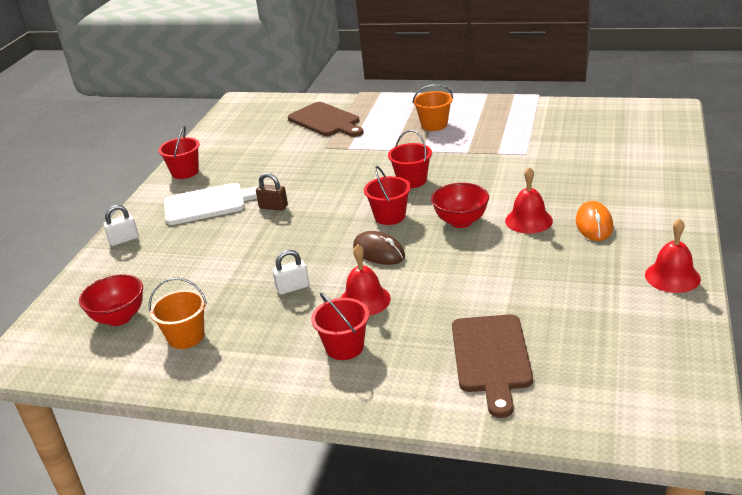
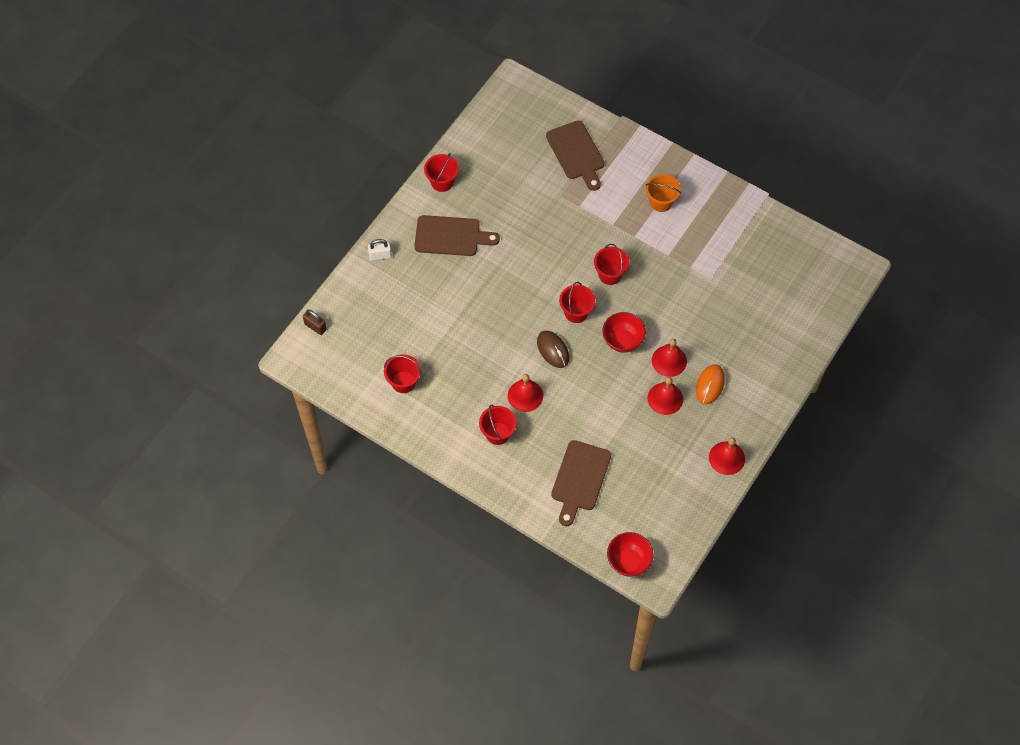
camera: 15 degrees right, 30 degrees up
red bowl [79,274,143,326] -> red bowl moved to [607,532,654,577]
orange bucket [149,278,207,349] -> red bucket [384,354,421,393]
white cutting board [164,183,258,225] -> brown cutting board [414,215,500,256]
brown padlock [256,173,288,210] -> brown padlock moved to [303,309,327,335]
white padlock [273,250,310,295] -> none
none -> red bell [647,377,683,415]

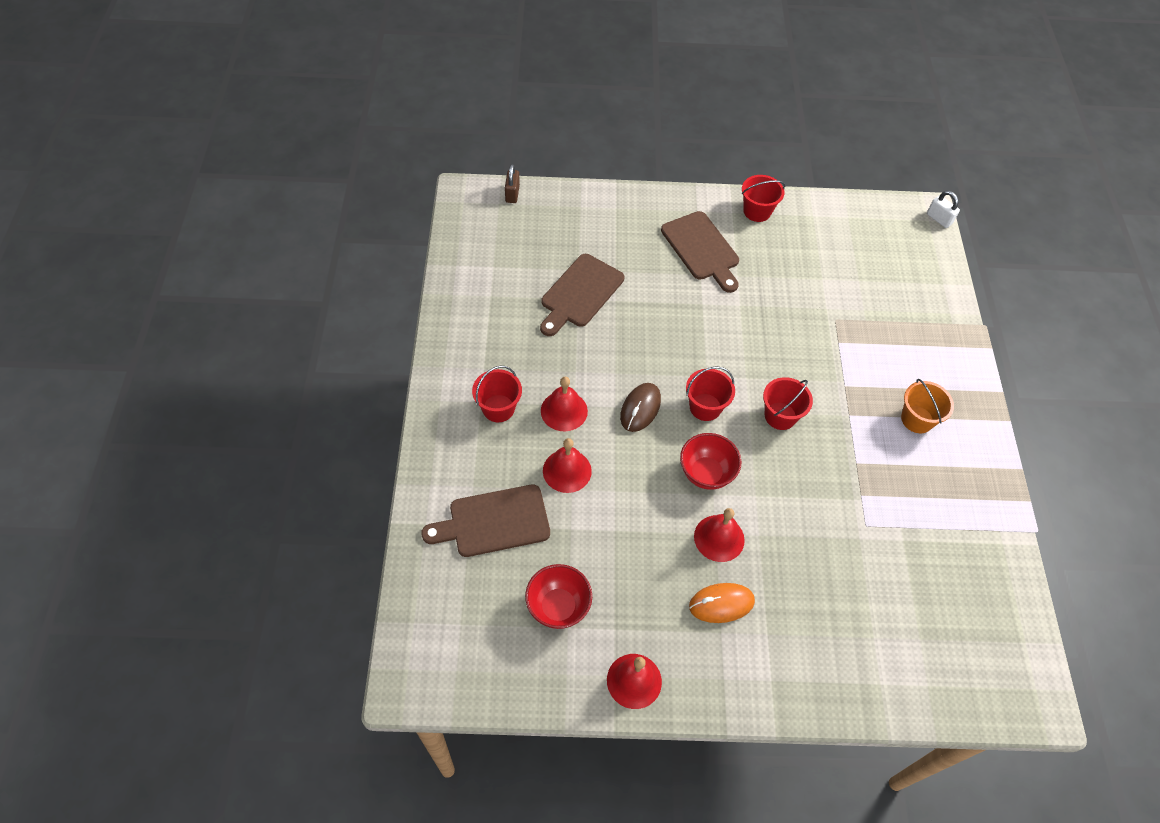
camera: 55 degrees right, 5 degrees down
white padlock [368,239,392,261] -> white padlock moved to [927,191,960,228]
red bucket [384,354,421,393] -> none
brown cutting board [546,121,605,191] -> brown cutting board moved to [540,254,624,336]
red bowl [607,532,654,577] -> red bowl moved to [525,564,592,629]
red bell [647,377,683,415] -> red bell moved to [543,438,592,493]

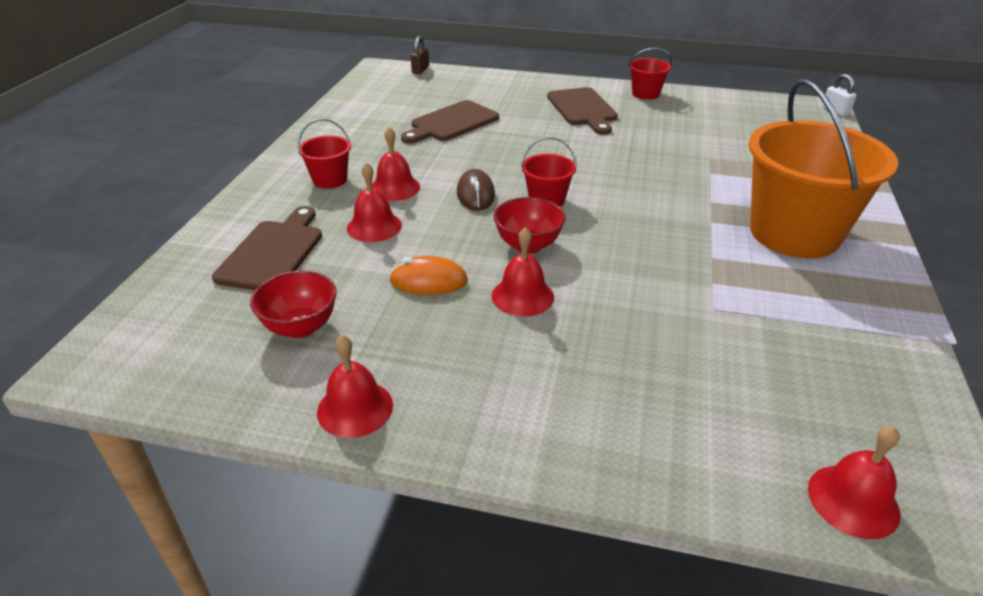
camera: 15 degrees right, 20 degrees down
brown cutting board [421,484,550,557] -> brown cutting board turned 105 degrees clockwise [212,206,322,290]
brown mouse [620,383,661,432] -> brown mouse turned 45 degrees counterclockwise [457,169,495,211]
orange mouse [689,583,755,623] -> orange mouse moved to [389,256,468,295]
red bucket [763,377,813,430] -> none
orange bucket [901,379,954,433] -> orange bucket [748,79,898,258], size x2.25
none -> red bell [808,426,900,539]

